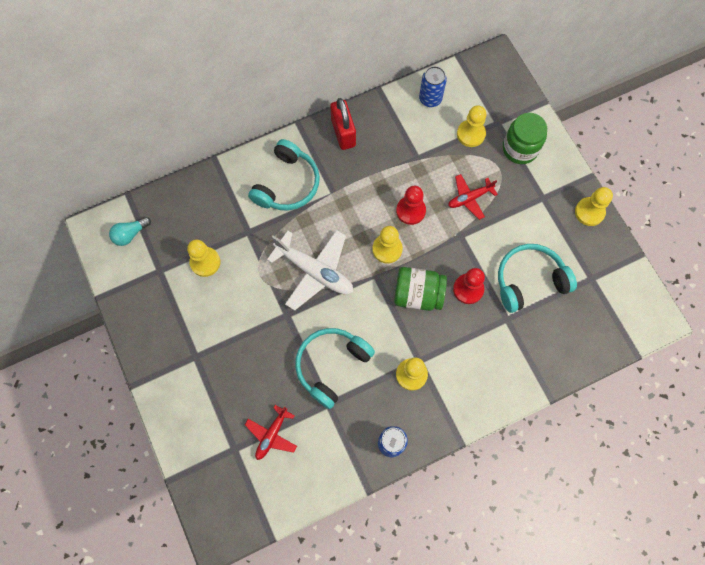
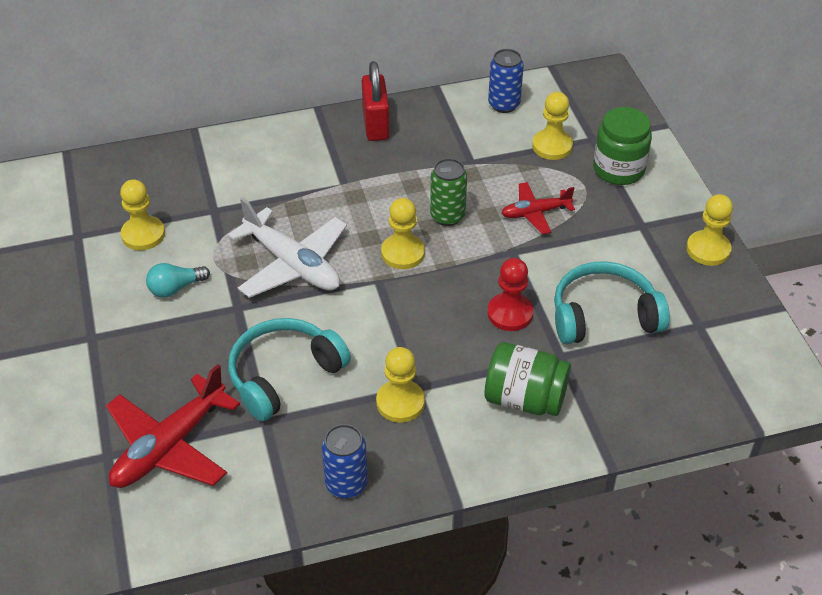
camera: 10 degrees right, 25 degrees down
turquoise light bulb [109,217,151,246] -> turquoise light bulb moved to [146,263,210,298]
red plane [245,405,297,460] -> red plane [106,364,240,488], size x1.74
turquoise headphones [248,139,320,211] -> none
green jar [394,267,447,311] -> green jar moved to [484,342,571,416]
red pawn [396,186,426,225] -> green can [430,158,467,226]

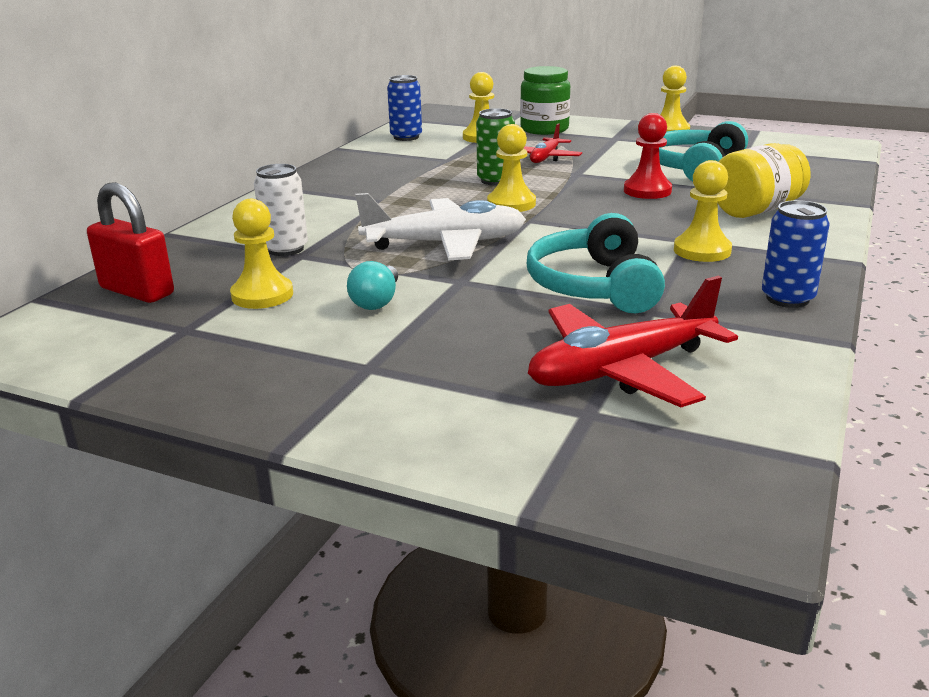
camera: 50 degrees left, 20 degrees down
red plane [106,364,240,488] -> red plane turned 75 degrees clockwise [528,276,738,407]
red padlock [362,61,390,141] -> red padlock moved to [87,182,174,303]
green jar [484,342,571,416] -> yellow jar [718,143,811,218]
none -> white can [254,164,308,256]

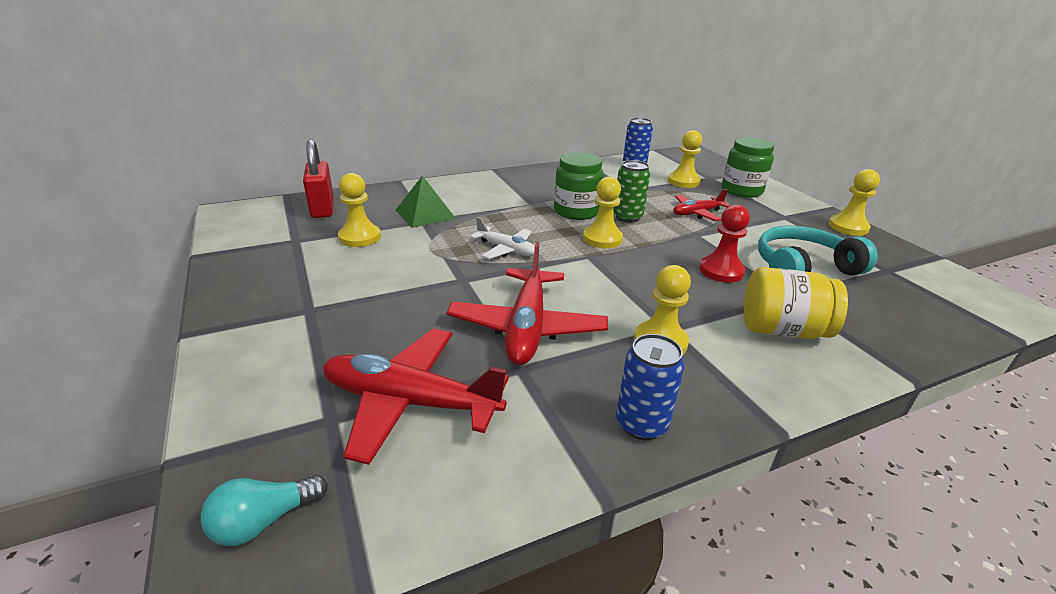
camera: 40 degrees right, 5 degrees up
white can [254,164,308,256] -> green pyramid [396,175,456,228]
turquoise light bulb [347,261,398,310] -> turquoise light bulb moved to [201,475,328,546]
white plane [356,193,526,261] -> white plane [470,217,535,259], size x0.57
turquoise headphones [527,213,665,313] -> red plane [447,242,608,365]
none -> green jar [554,152,604,220]

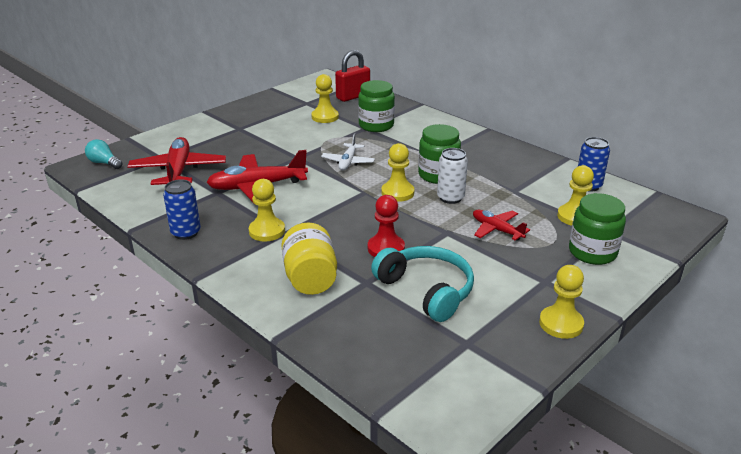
camera: 70 degrees right, 0 degrees up
green pyramid [396,175,456,228] -> green jar [358,80,395,132]
green can [614,160,650,223] -> white can [437,148,468,204]

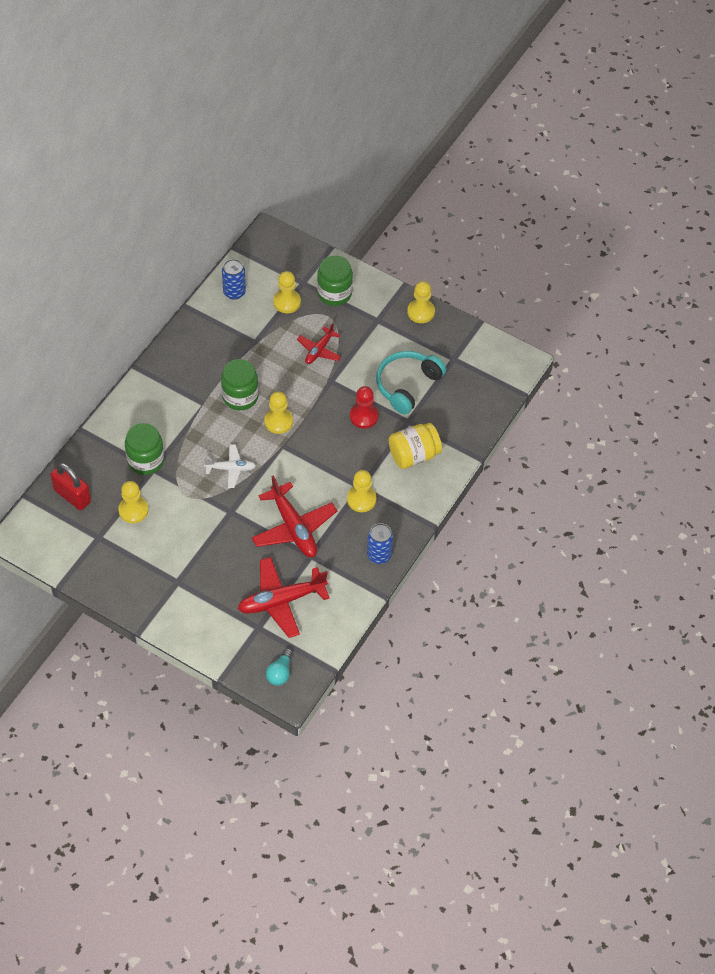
camera: 105 degrees left, 25 degrees up
white can [437,148,468,204] -> none

